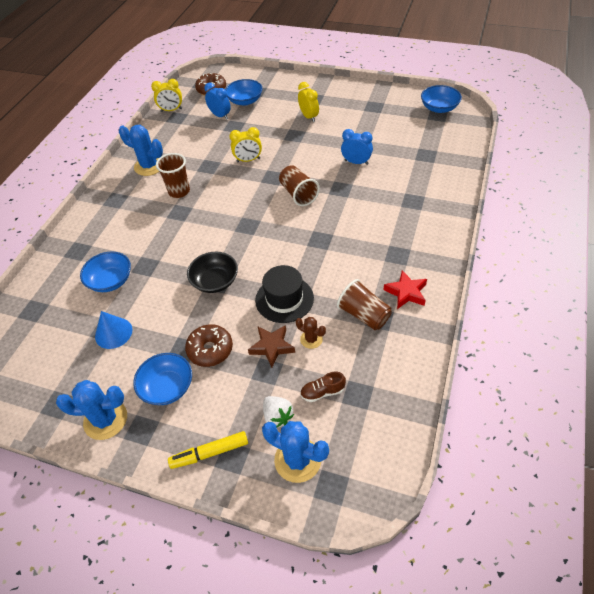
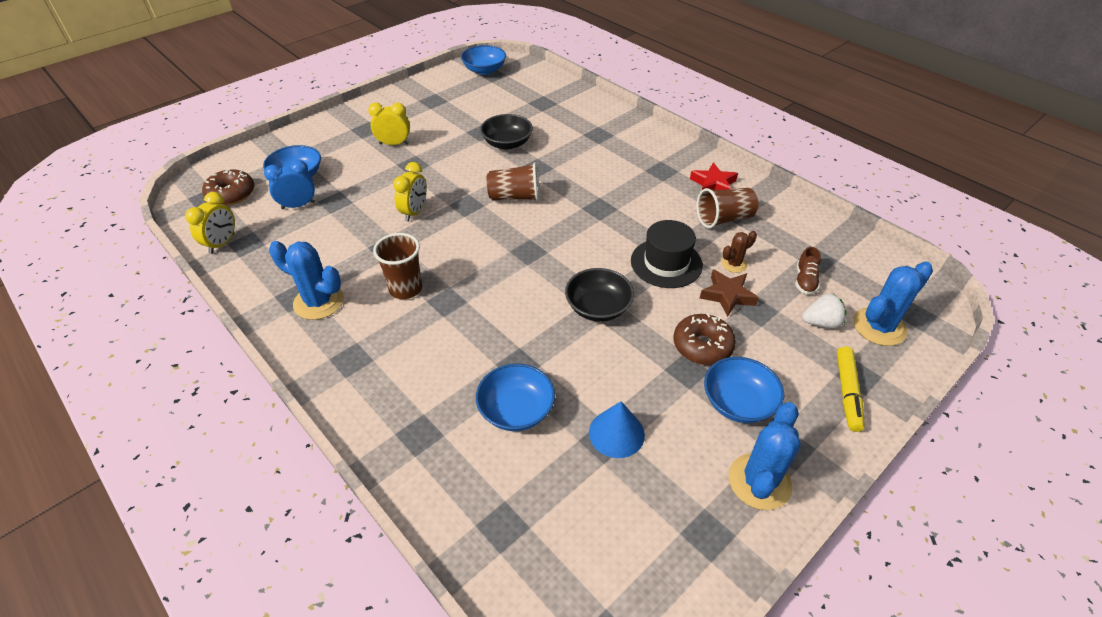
camera: 65 degrees left, 5 degrees down
blue cactus [119,125,163,176] -> blue cactus turned 60 degrees clockwise [269,241,344,320]
blue clock [341,129,373,165] -> black bowl [480,114,533,149]

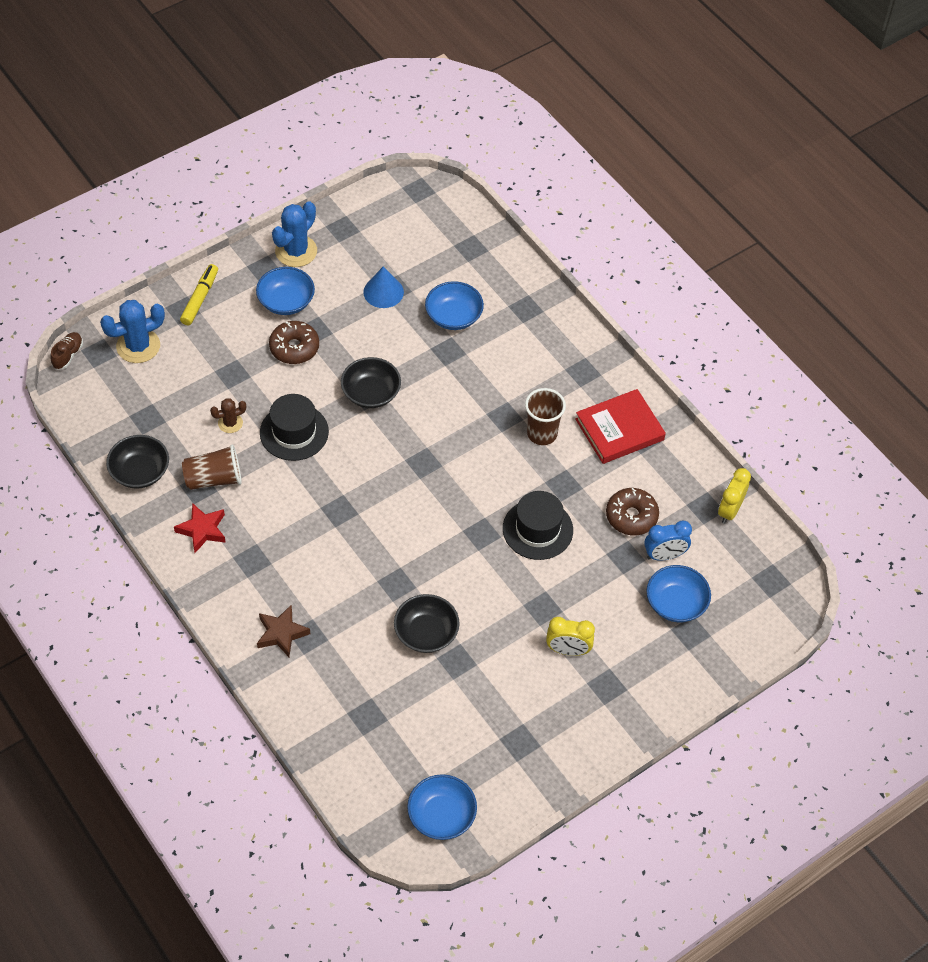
camera: 175 degrees left, 10 degrees up
brown donut [202,169,254,206] -> brown donut moved to [606,488,659,535]
blue cactus [269,241,344,320] -> red book [575,389,666,464]
yellow clock [393,162,427,222] -> black hat [503,491,573,560]
brown cup [487,162,540,201] -> none
brown star [700,269,759,317] -> brown star moved to [257,605,310,657]
brown shoe [795,247,821,295] -> brown shoe moved to [50,332,83,369]
white strawberry [802,294,846,329] -> none
none -> black bowl [106,435,169,489]

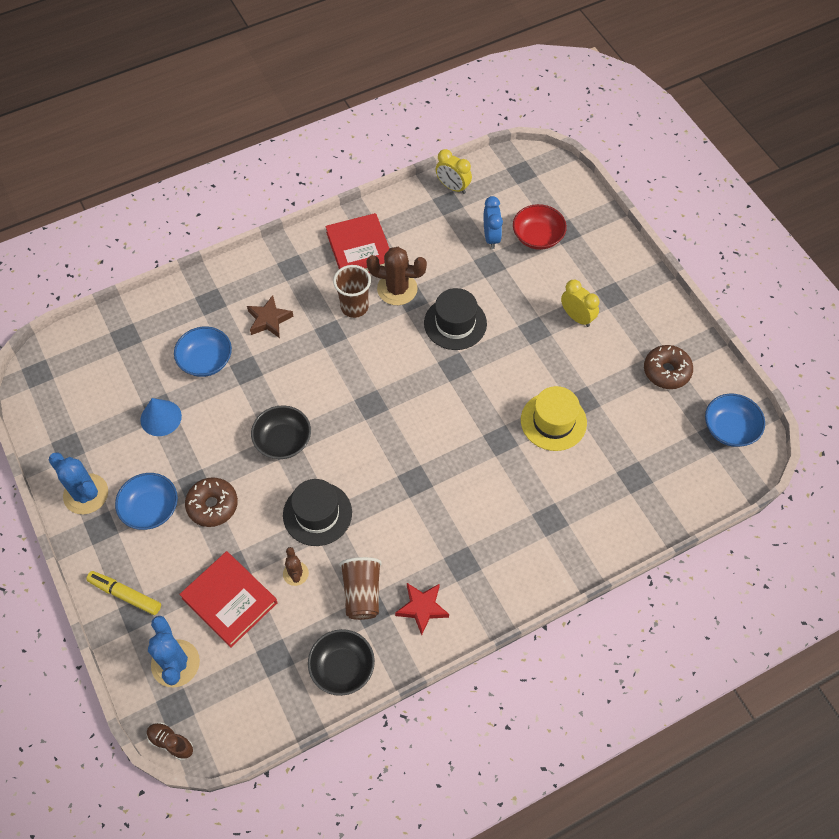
camera: 80 degrees left, 5 degrees up
brown star [257,605,310,657] -> brown star moved to [247,295,294,338]
black bowl [394,594,459,653] -> yellow hat [521,386,587,451]
yellow clock [546,617,595,656] -> yellow clock turned 60 degrees counterclockwise [561,280,600,327]
brown donut [606,488,659,535] -> brown donut moved to [644,345,693,389]
blue bowl [647,565,711,622] -> red bowl [513,204,567,250]
none -> red book [179,551,277,648]
none -> brown cactus [366,247,427,305]

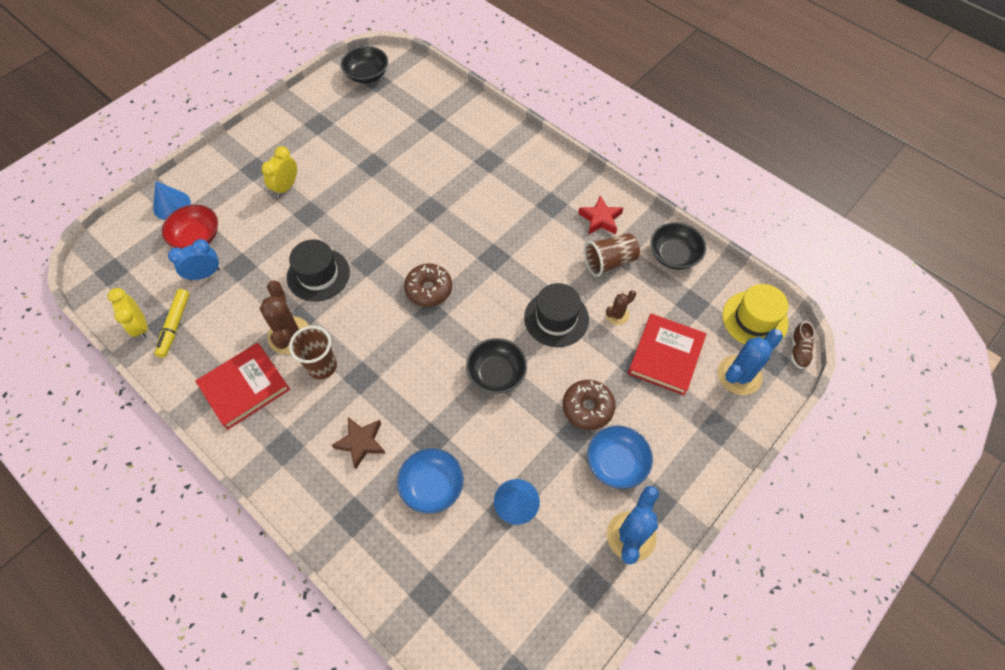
camera: 110 degrees left, 0 degrees up
yellow marker [86,571,161,615] -> yellow marker moved to [155,289,190,358]
yellow clock [436,149,472,194] -> yellow clock turned 135 degrees clockwise [108,288,148,339]
yellow hat [521,386,587,451] -> yellow hat moved to [723,284,789,344]
brown donut [644,345,693,389] -> brown donut moved to [404,264,452,307]
blue bowl [705,394,765,447] -> black bowl [341,46,388,83]
none -> blue cone [153,181,191,220]

